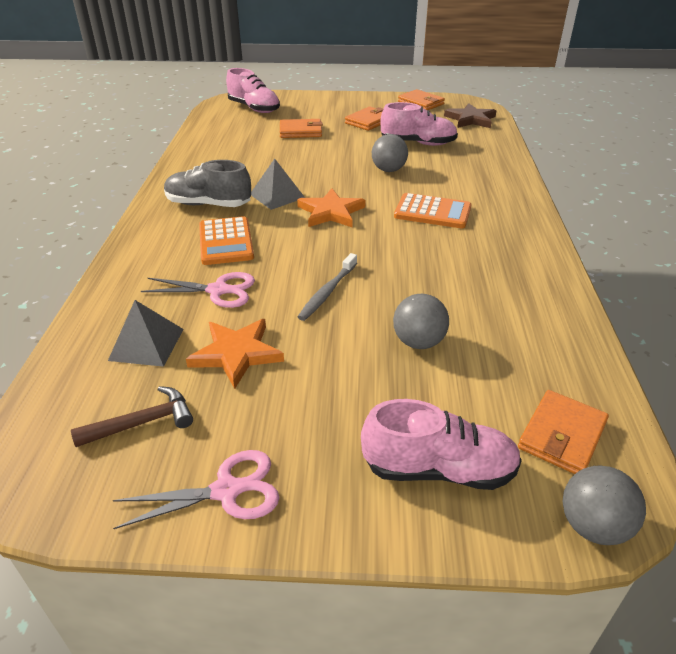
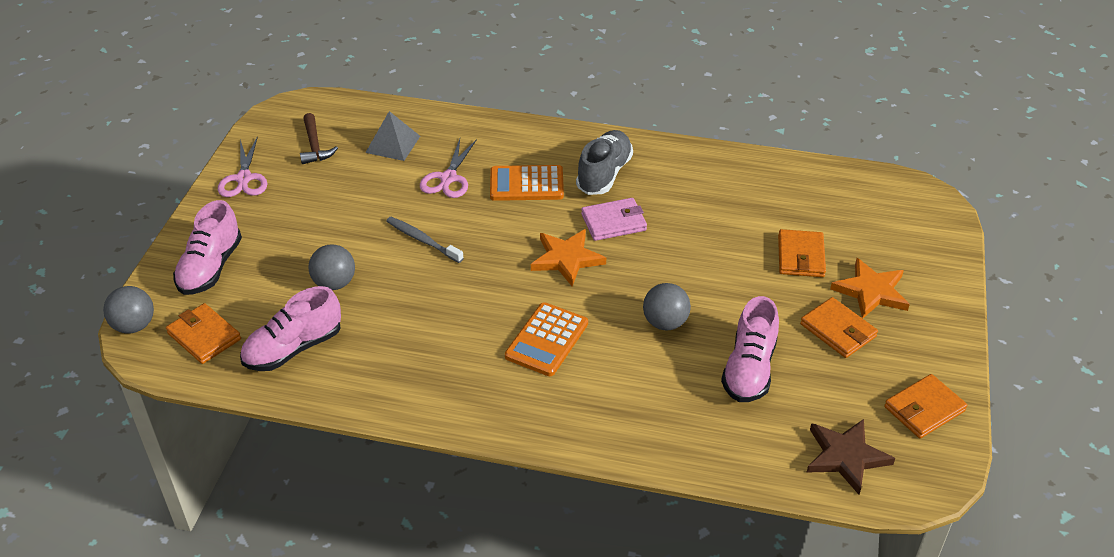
camera: 100 degrees right, 5 degrees up
orange star [186,319,284,389] -> orange star moved to [830,258,910,319]
pink shoe [226,68,280,113] -> pink shoe moved to [240,286,341,371]
grey pyramid [251,159,305,210] -> pink wallet [581,198,647,241]

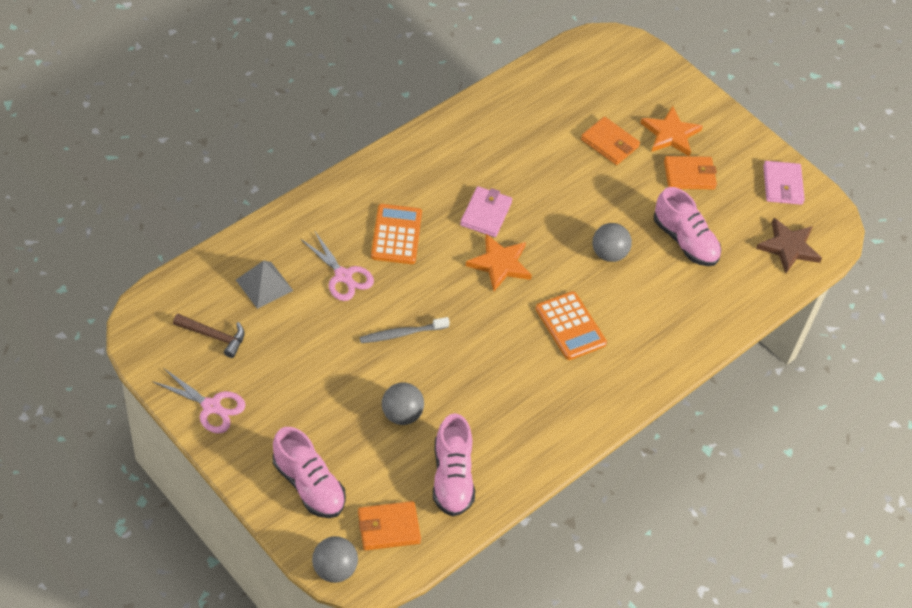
camera: 60 degrees left, 10 degrees up
orange calculator [490,165,564,201] -> orange calculator turned 150 degrees clockwise [371,204,422,264]
grey shoe [576,130,633,195] -> none
orange wallet [884,374,967,439] -> pink wallet [763,161,805,205]

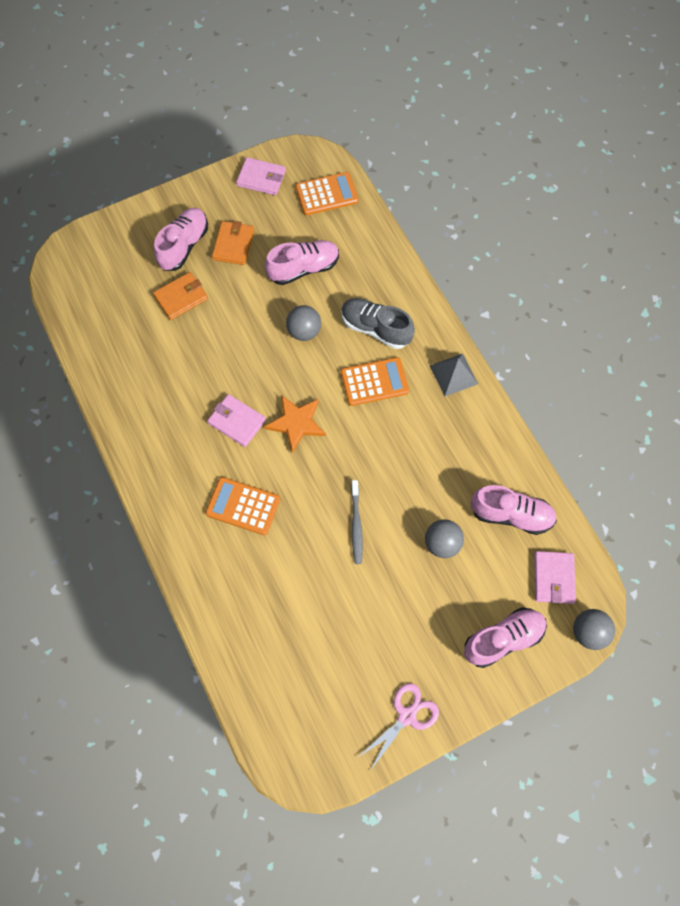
camera: 70 degrees left, 15 degrees up
brown hammer [173,314,245,358] -> none
grey pyramid [236,261,293,309] -> grey pyramid moved to [430,354,478,396]
pink scissors [301,230,374,301] -> none
orange wallet [358,501,421,550] -> pink wallet [534,551,576,604]
orange star [641,106,703,156] -> pink shoe [154,208,208,271]
brown star [756,218,822,273] -> orange calculator [295,172,359,215]
none -> grey shoe [341,298,415,349]

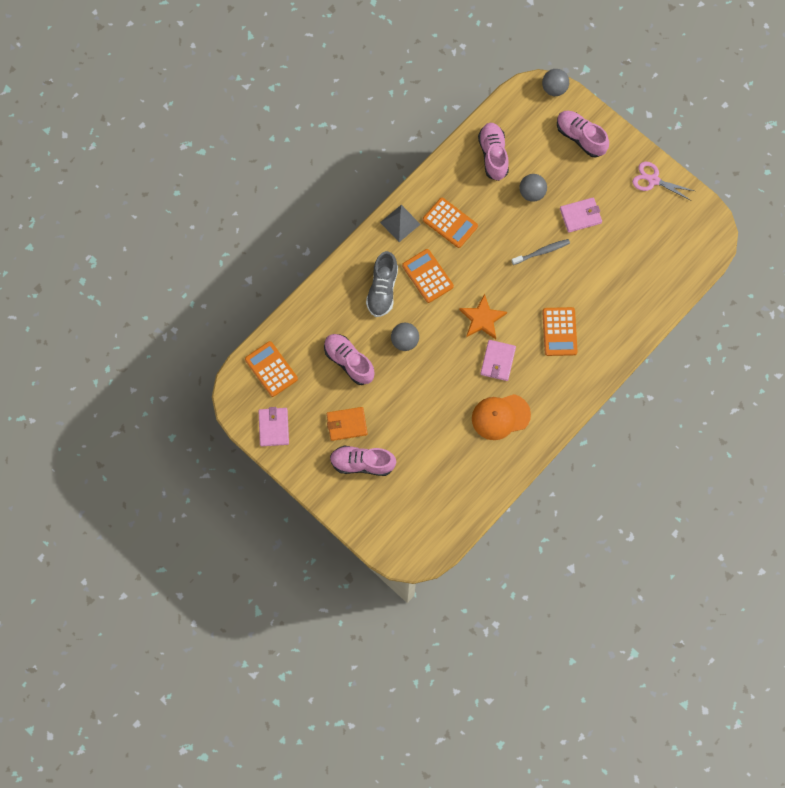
camera: 110 degrees left, 5 degrees up
orange wallet [153,272,208,320] -> none
pink wallet [534,551,576,604] -> pink wallet moved to [560,197,602,233]
none -> orange calculator [423,198,478,248]
none -> orange cap [472,394,531,440]

